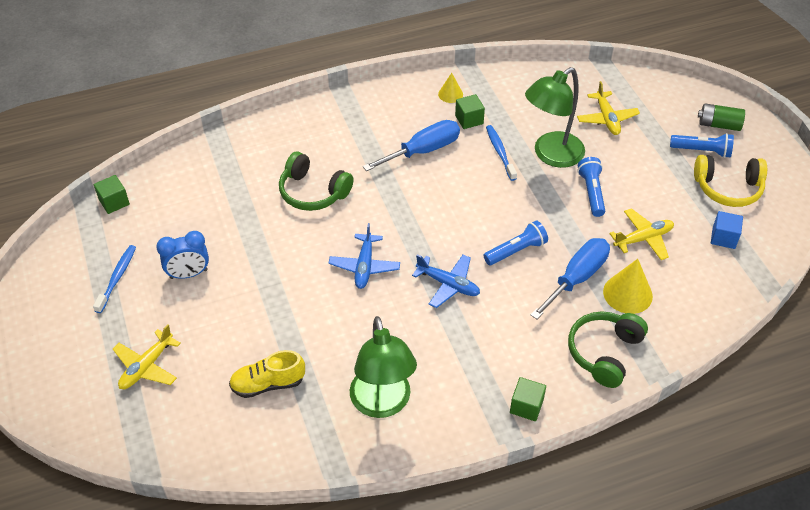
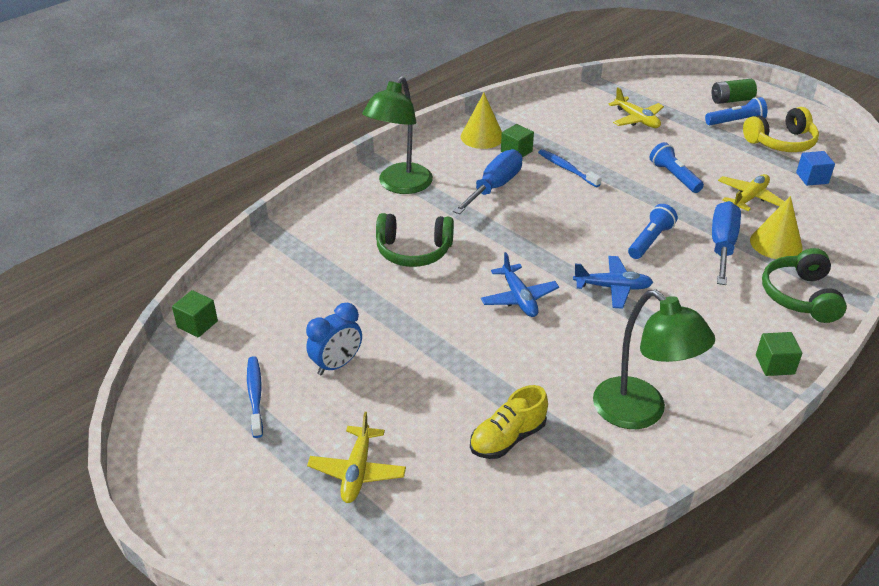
camera: 25 degrees left, 10 degrees down
yellow cone [438,73,463,103] -> yellow cone [461,93,502,149], size x1.67
green lamp [525,67,585,168] -> green lamp moved to [362,76,433,194]

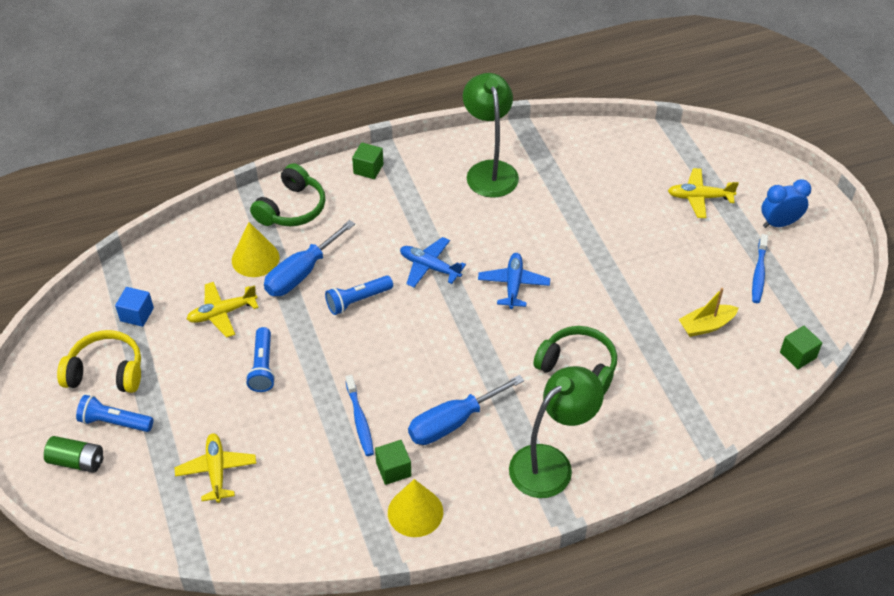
camera: 155 degrees left, 10 degrees up
blue clock [306,303,362,375] -> blue clock moved to [761,179,811,228]
yellow plane [307,412,406,503] -> yellow plane turned 120 degrees counterclockwise [668,168,739,218]
yellow shoe [470,385,548,459] -> none
none -> yellow boat [679,288,739,337]

